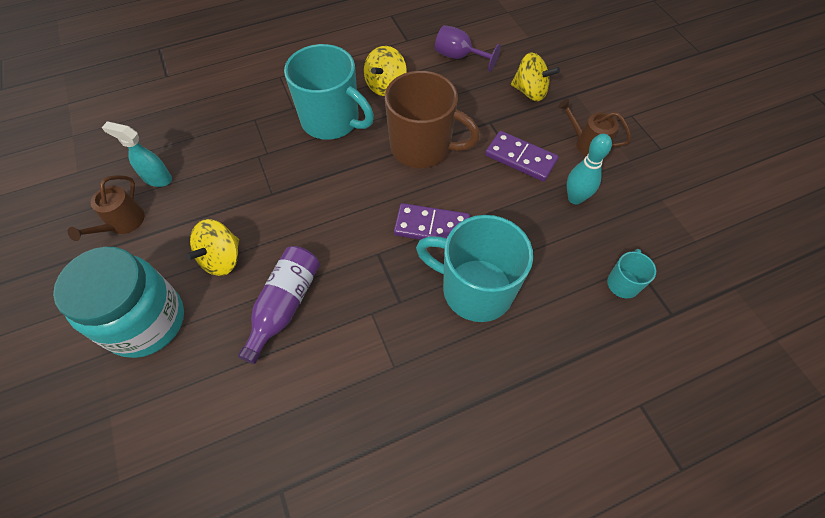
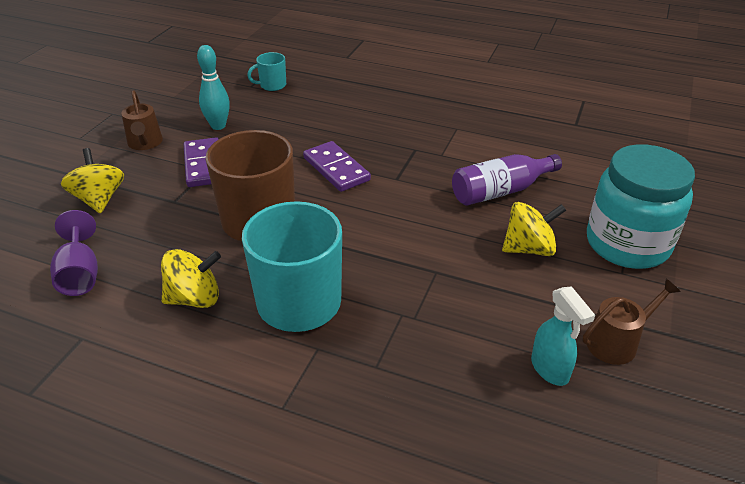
camera: 135 degrees left, 20 degrees down
turquoise mug [416,215,533,322] -> none

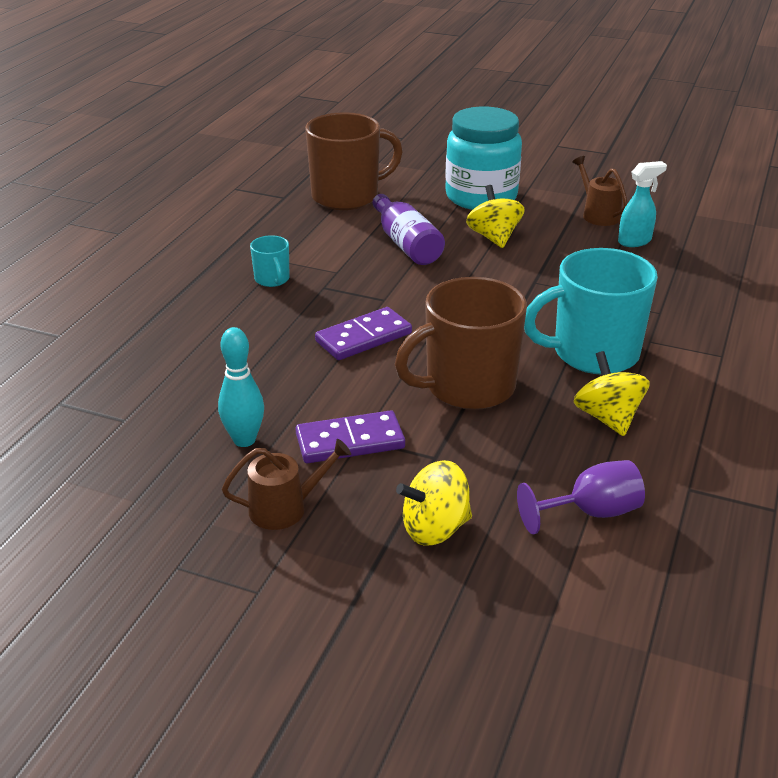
camera: 90 degrees left, 5 degrees down
turquoise mug [247,52,286,91] -> turquoise mug moved to [250,235,289,287]
none -> brown mug [305,112,403,210]

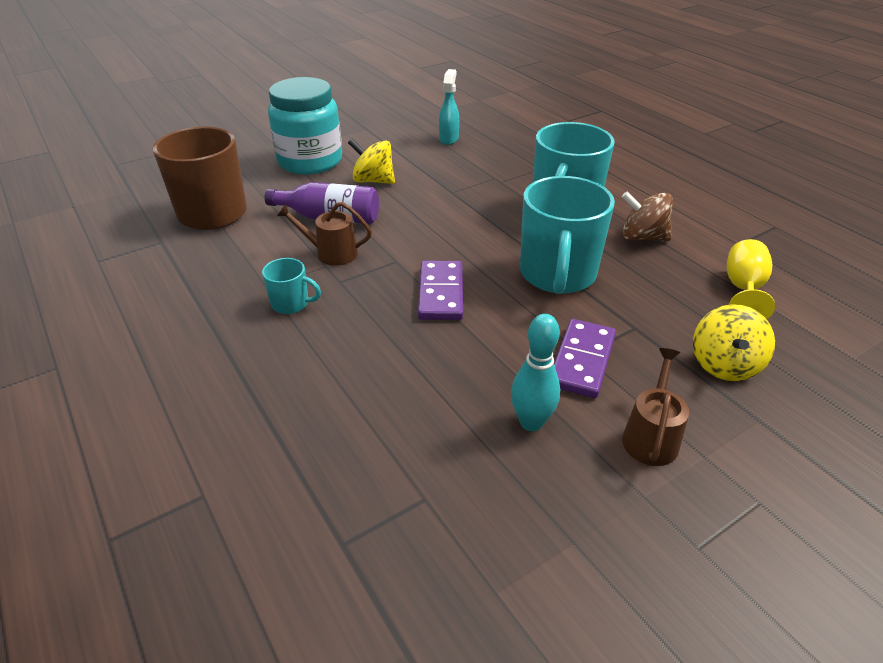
camera: 55 degrees left, 5 degrees up
brown mug [395,277,527,410] -> turquoise mug [520,176,615,294]
purple goblet [517,460,645,534] -> yellow goblet [727,239,775,319]
brown watering can [572,156,627,226] -> brown watering can moved to [277,202,372,266]
yellow spinning top [574,351,650,436] -> brown spinning top [622,192,673,241]

